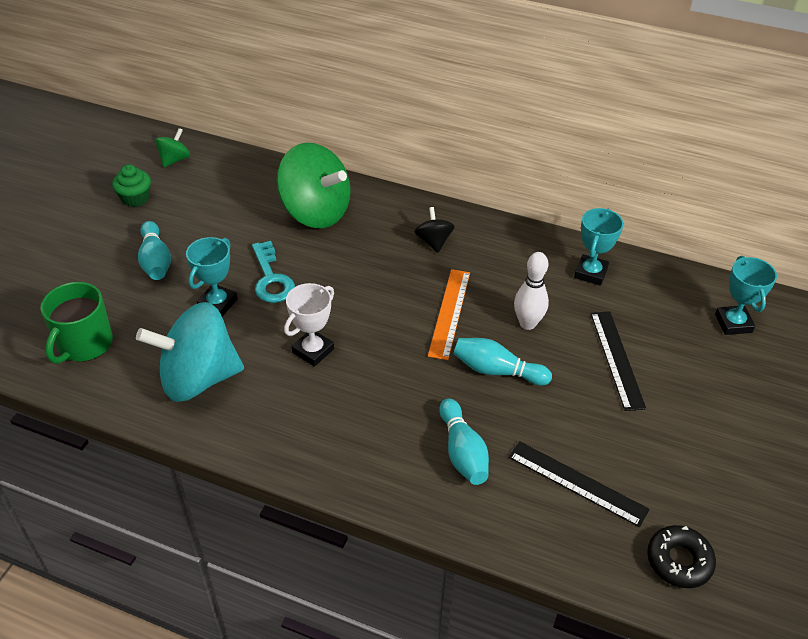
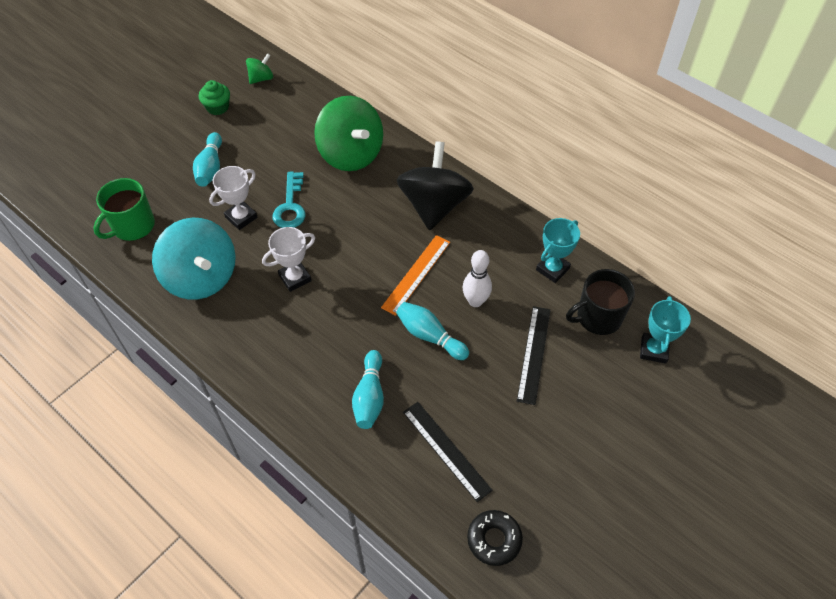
camera: 20 degrees right, 10 degrees up
turquoise spinning top [136,302,244,402] -> turquoise spinning top turned 135 degrees counterclockwise [152,217,236,300]
turquoise trophy [186,237,238,317] -> white trophy [209,166,258,230]
black spinning top [414,207,455,253] -> black spinning top [397,141,474,230], size x2.17
none -> black mug [566,269,635,335]

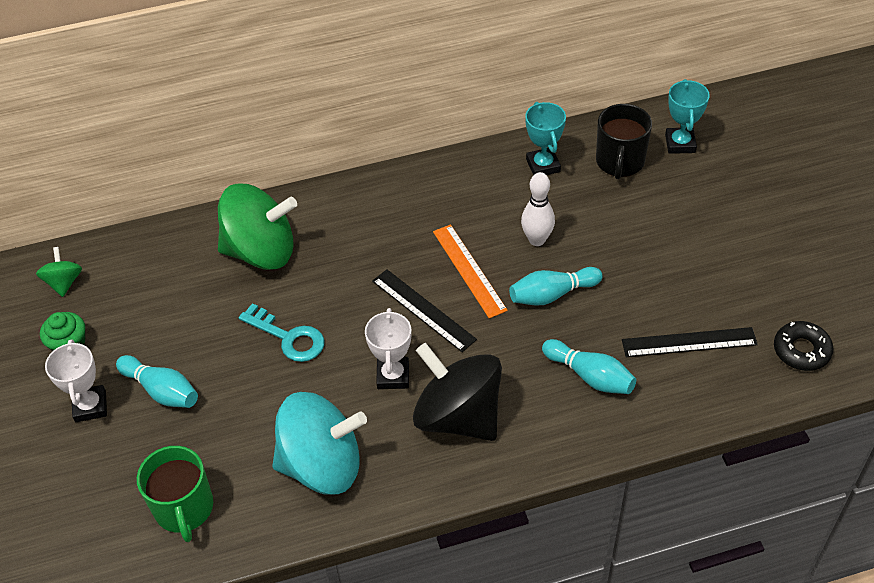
camera: 55 degrees left, 5 degrees down
white trophy [209,166,258,230] -> white trophy moved to [45,340,107,422]
black spinning top [397,141,474,230] -> black spinning top moved to [413,343,502,441]
black ruler [517,306,551,405] -> black ruler moved to [372,269,477,352]
turquoise trophy [640,296,691,364] -> turquoise trophy turned 45 degrees clockwise [665,79,710,154]

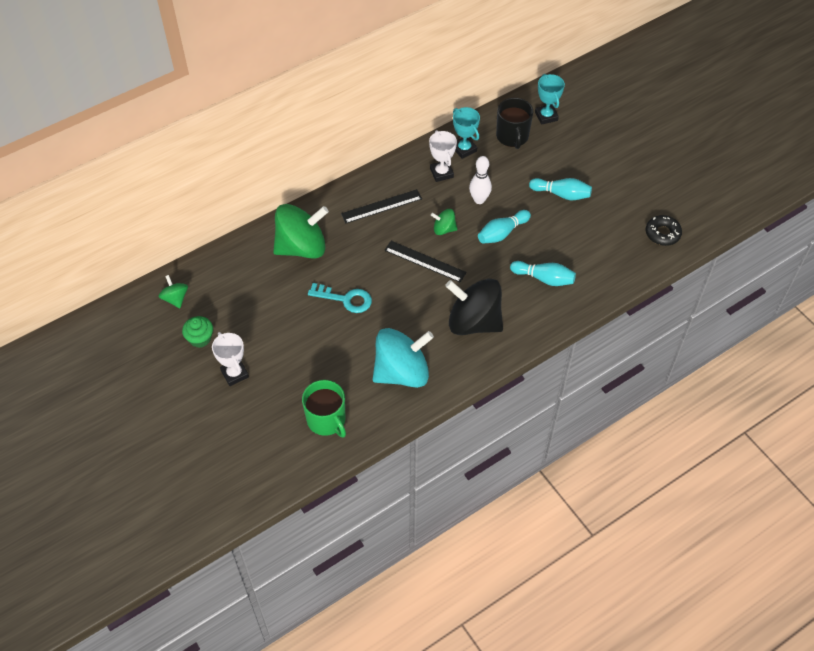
camera: 20 degrees left, 5 degrees up
turquoise bowling pin [116,355,198,408] -> turquoise bowling pin moved to [529,178,592,200]
white trophy [365,308,412,389] -> white trophy moved to [429,130,457,182]
orange ruler [433,224,508,319] -> green spinning top [431,209,457,235]
black ruler [622,327,758,357] -> black ruler moved to [341,189,422,223]

